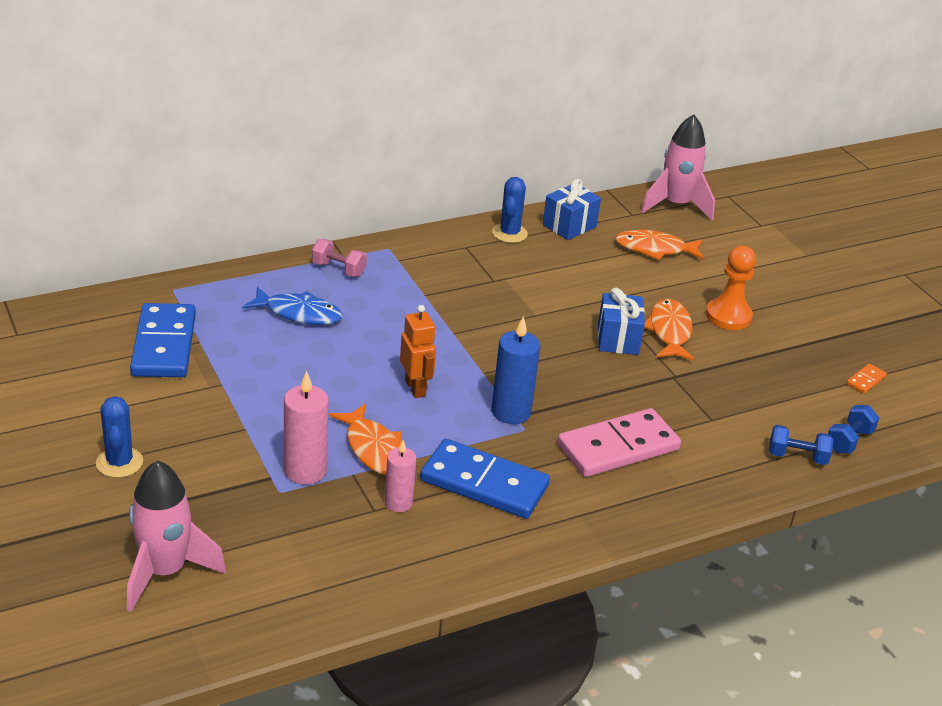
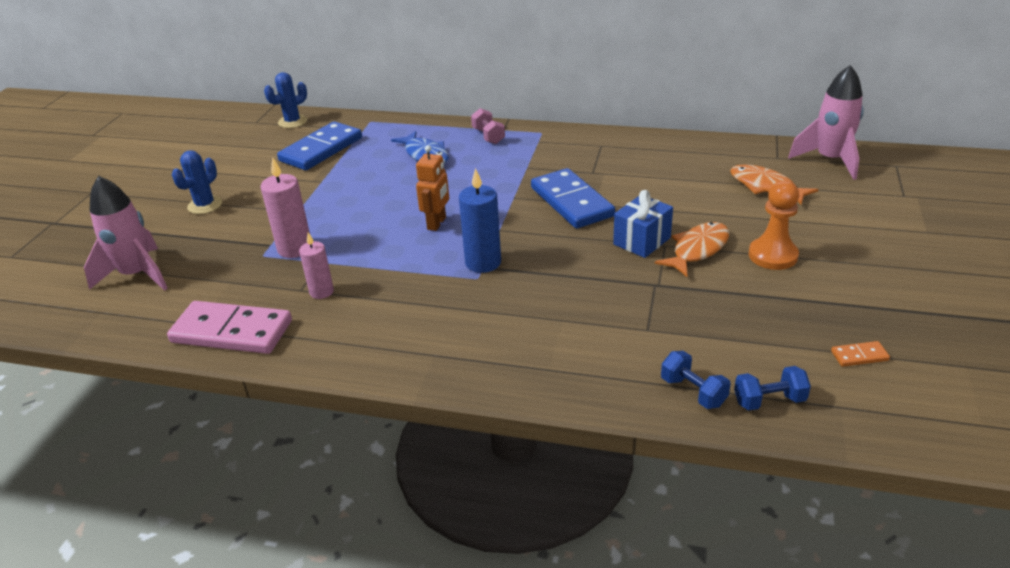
camera: 45 degrees right, 0 degrees up
orange fish [329,403,402,475] -> none
blue domino [420,439,550,519] -> blue domino moved to [531,168,615,228]
blue cactus [492,177,528,243] -> blue cactus moved to [264,72,307,128]
blue gift [543,179,601,240] -> none
pink domino [557,408,681,477] -> pink domino moved to [167,301,292,354]

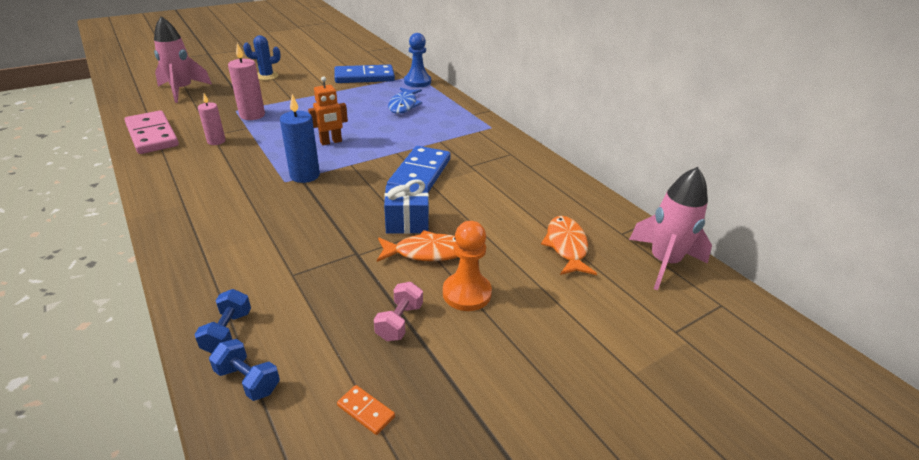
camera: 40 degrees right, 0 degrees up
blue cactus [264,72,307,128] -> none
pink dumbbell [471,108,505,144] -> pink dumbbell moved to [374,282,423,341]
none -> blue pawn [404,33,431,87]

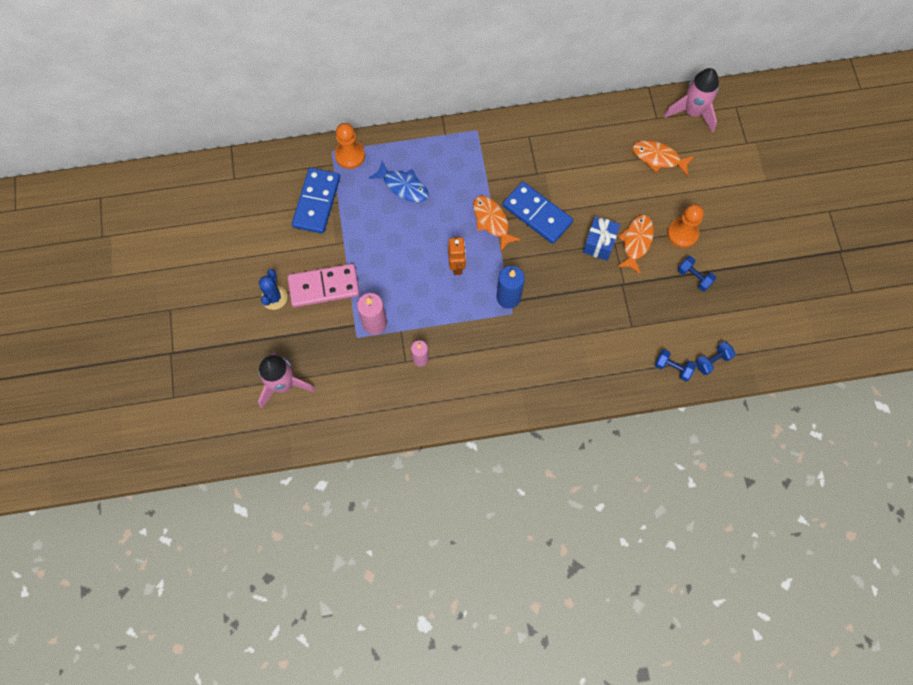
camera: 65 degrees left, 35 degrees up
pink domino [124,111,179,154] -> pink domino moved to [287,264,360,307]
orange domino [337,385,395,435] -> none
pink dumbbell [374,282,423,341] -> blue dumbbell [678,256,716,292]
blue pawn [404,33,431,87] -> orange pawn [335,123,365,169]
none -> orange fish [473,195,521,251]

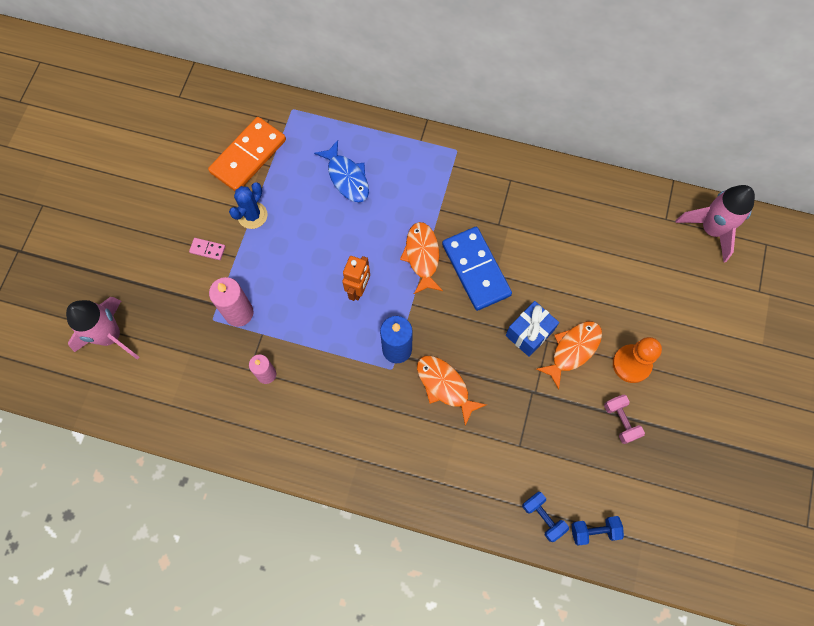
camera: 25 degrees right, 0 degrees up
blue cactus [259,269,287,310] -> blue cactus moved to [229,182,267,229]
pink domino [287,264,360,307] -> pink domino [189,238,225,260], size x0.41
blue domino [292,168,340,234] -> orange domino [208,117,286,191]
orange pawn [335,123,365,169] -> none
orange fish [633,140,695,176] -> orange fish moved to [417,356,487,426]
blue dumbbell [678,256,716,292] -> pink dumbbell [604,395,645,444]

